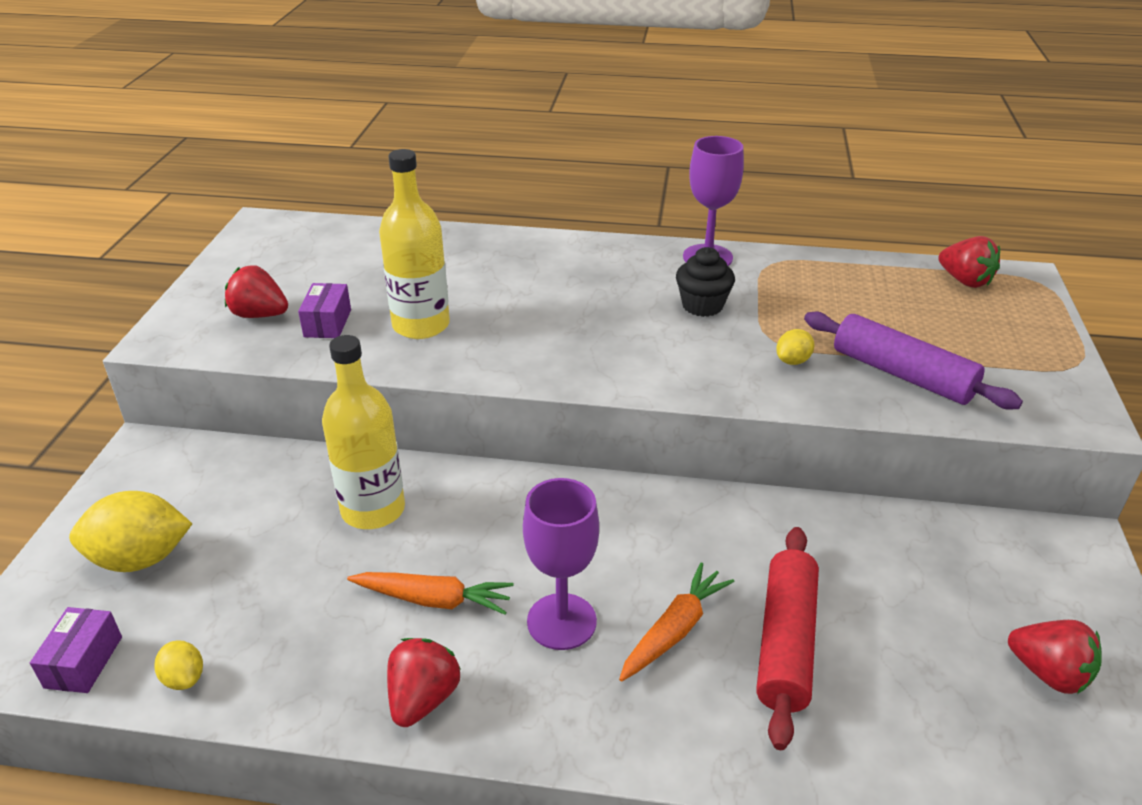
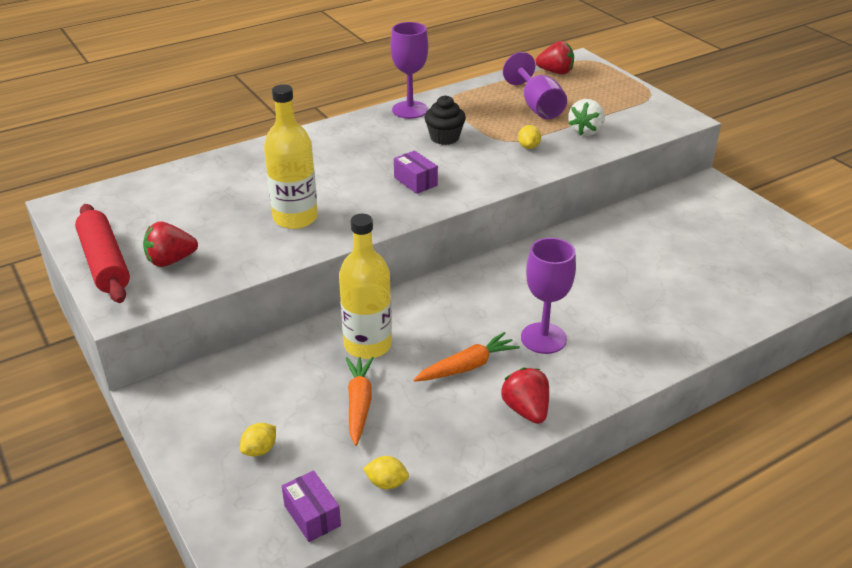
camera: 40 degrees left, 0 degrees up
yellow lemon [69,491,192,572] -> yellow lemon [240,423,276,456], size x0.49
purple box [298,283,351,338] -> purple box moved to [394,150,438,194]
orange carrot [619,562,735,682] -> orange carrot moved to [346,357,374,446]
red rolling pin [756,527,819,750] -> red rolling pin moved to [75,204,130,303]
purple rolling pin [804,311,1023,410] -> white strawberry [568,99,605,136]
red strawberry [1008,620,1101,694] -> none
none -> purple goblet [503,52,567,119]

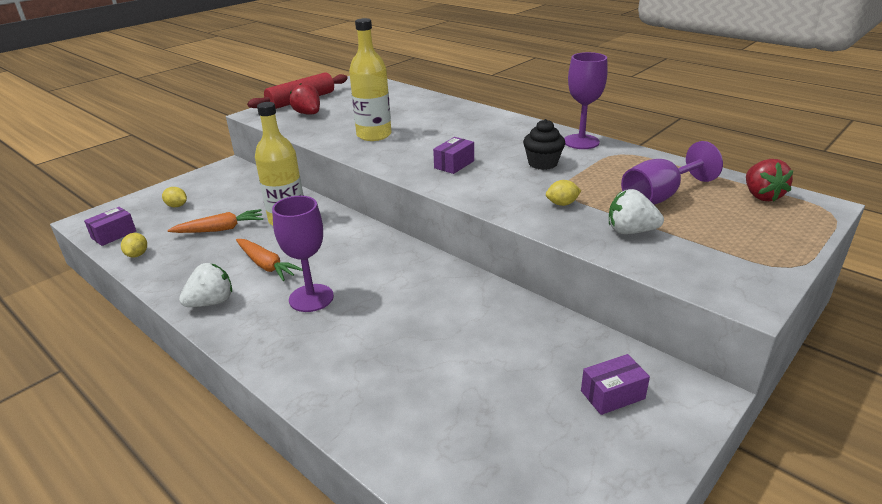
camera: 75 degrees right, 5 degrees down
red strawberry [501,367,549,424] -> white strawberry [179,263,232,307]
none -> purple box [581,354,650,415]

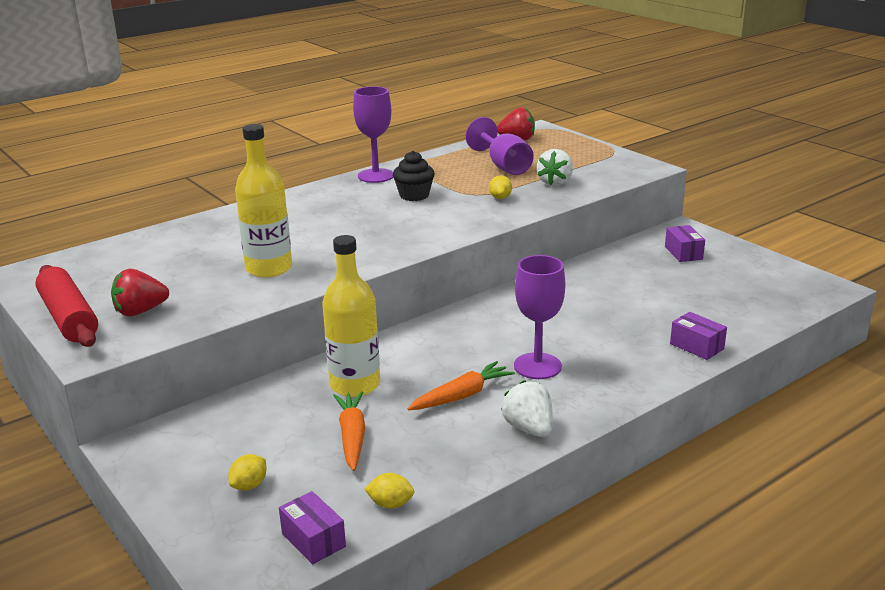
camera: 80 degrees left, 5 degrees down
purple box [433,137,474,174] -> purple box moved to [670,312,727,360]

